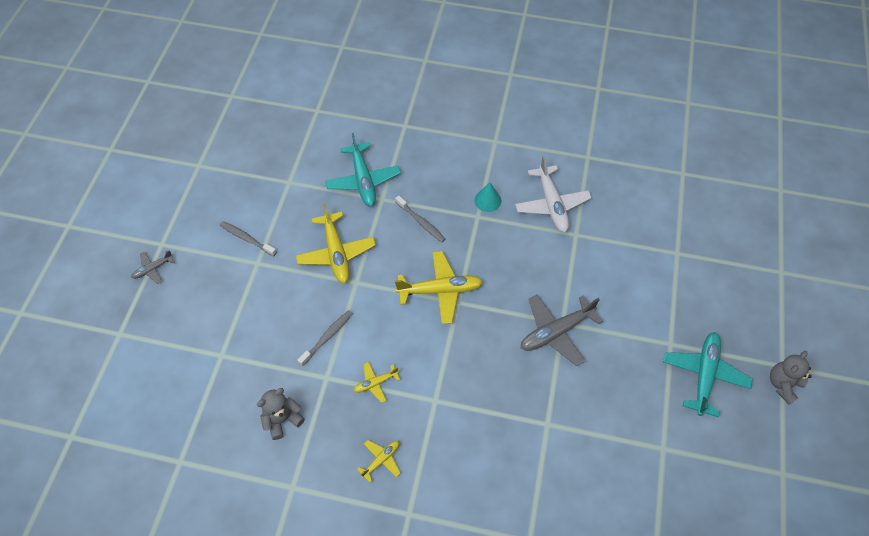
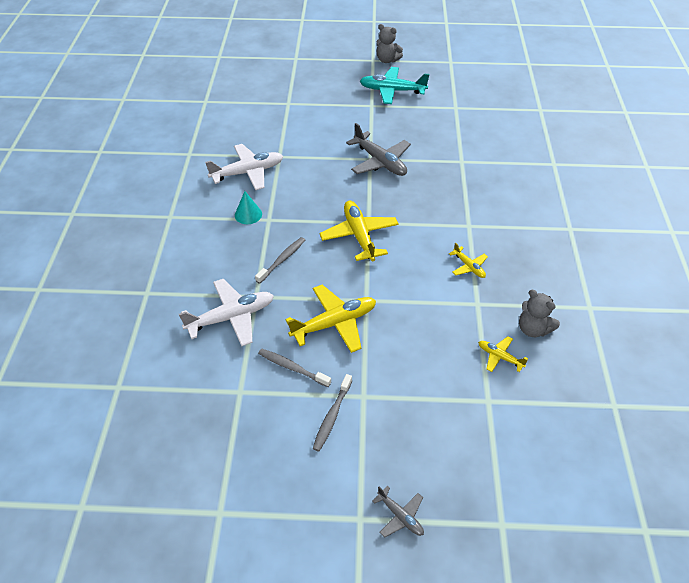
camera: 100 degrees left, 10 degrees down
grey toothbrush [297,310,353,366] -> grey toothbrush moved to [258,348,331,387]
turquoise plane [325,133,401,207] -> white plane [179,279,274,346]
yellow plane [357,440,400,483] -> yellow plane moved to [478,336,528,372]

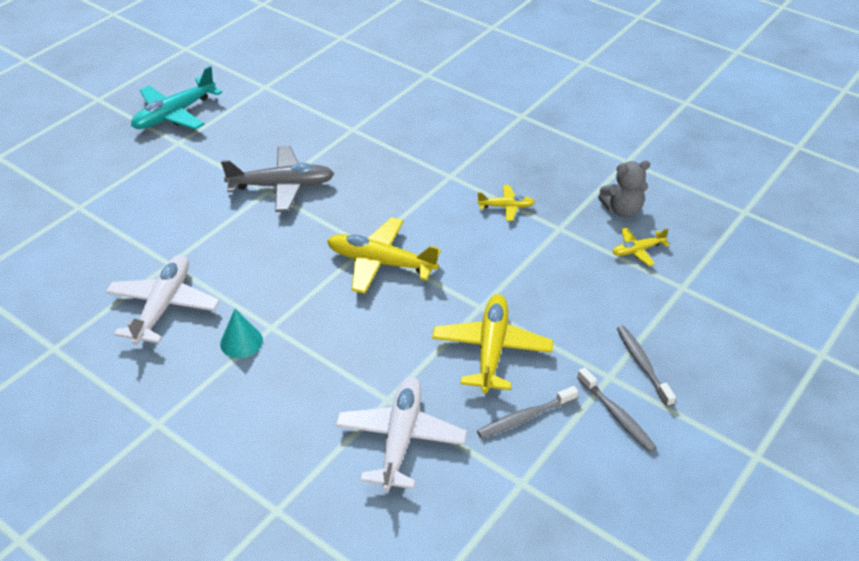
camera: 55 degrees left, 5 degrees down
grey toothbrush [255,237,305,284] -> grey toothbrush moved to [617,326,676,407]
grey plane [372,486,424,538] -> none
grey teddy bear [377,24,403,63] -> none

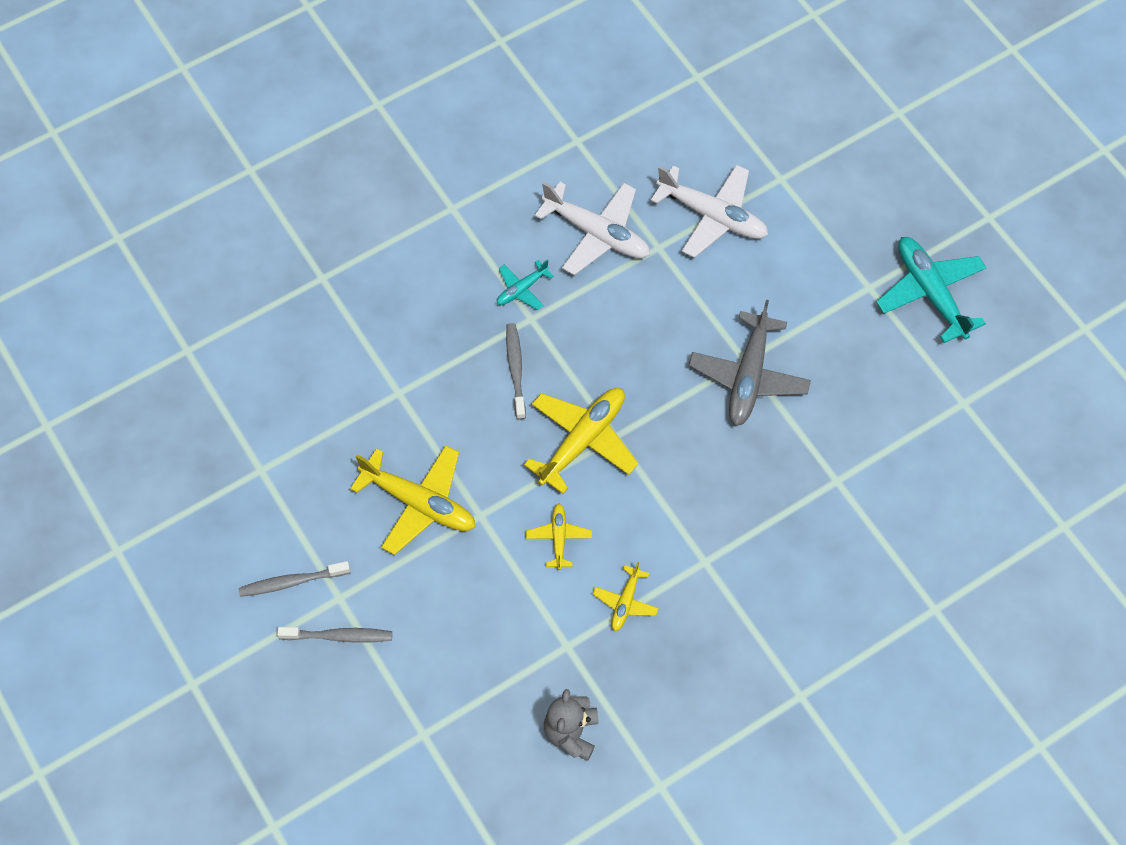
camera: 110 degrees right, 20 degrees up
turquoise cone [220,309,263,358] -> turquoise plane [497,259,554,310]
white plane [336,376,467,492] -> white plane moved to [651,164,768,258]
grey toothbrush [477,386,578,438] -> grey toothbrush moved to [506,323,526,420]
yellow plane [612,228,670,266] -> yellow plane moved to [526,503,592,570]

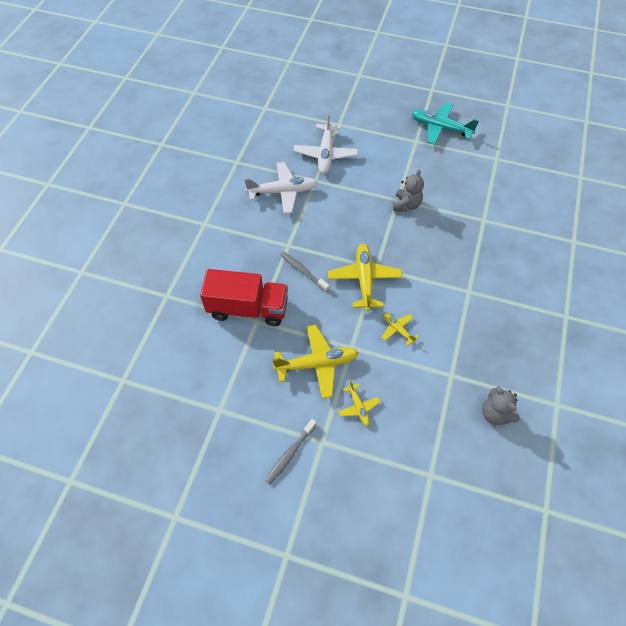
camera: 40 degrees left, 5 degrees down
grey toothbrush [277,627,392,643] -> none
turquoise plane [497,259,554,310] -> none
yellow plane [593,562,659,631] -> yellow plane moved to [338,381,380,426]
white plane [651,164,768,258] -> white plane turned 105 degrees clockwise [294,113,358,174]
grey plane [689,300,811,426] -> grey teddy bear [393,169,424,212]
none -> red truck [200,269,288,326]

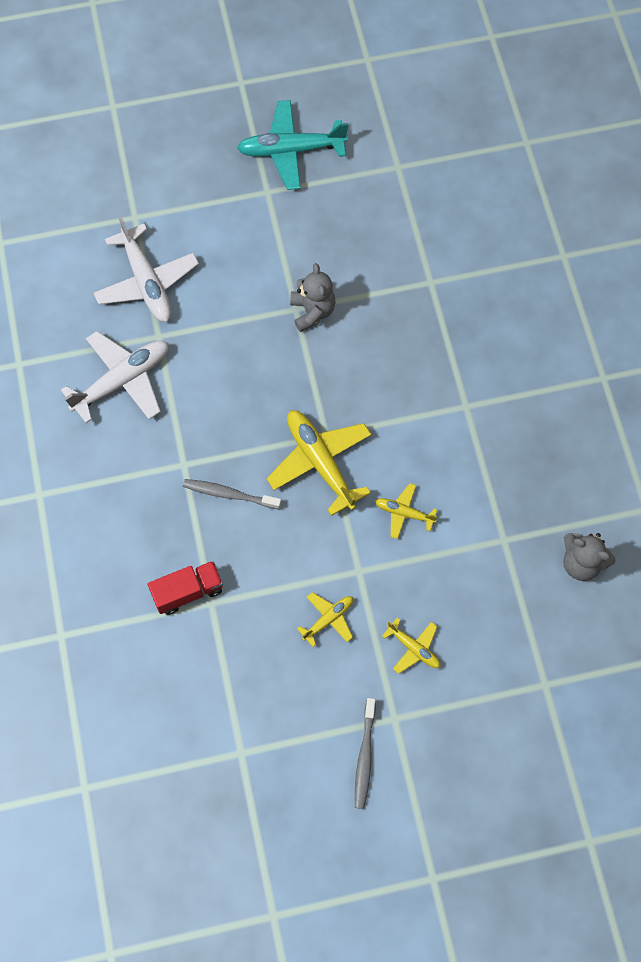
camera: 30 degrees left, 10 degrees up
red truck [200,269,288,326] -> red truck [148,561,223,615], size x0.56
yellow plane [272,325,359,399] -> yellow plane [297,592,353,647], size x0.52

